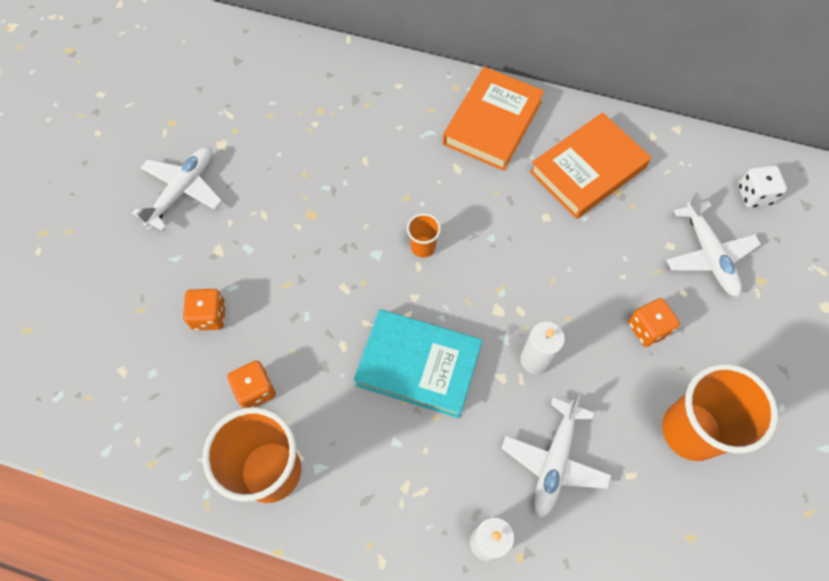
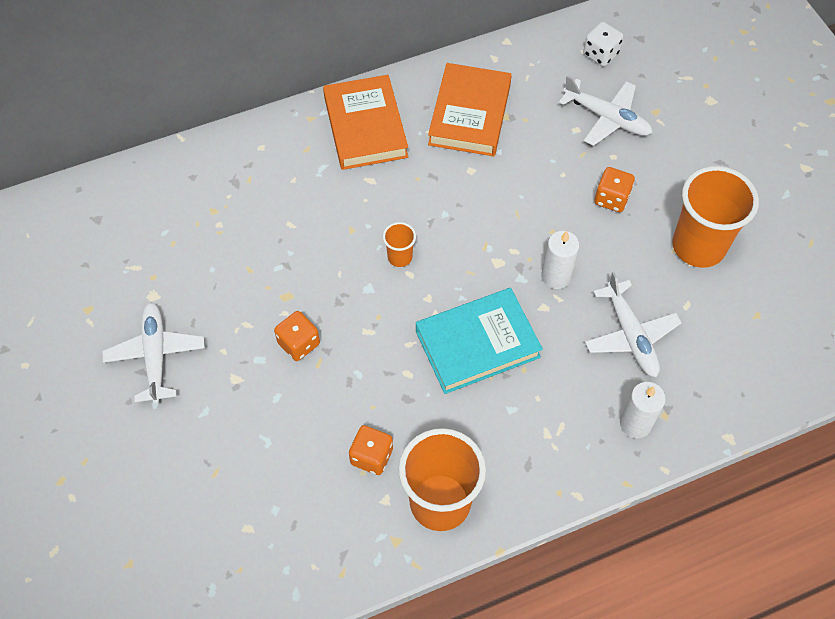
camera: 40 degrees left, 5 degrees down
orange dice [183,289,226,331] -> orange dice moved to [274,311,320,361]

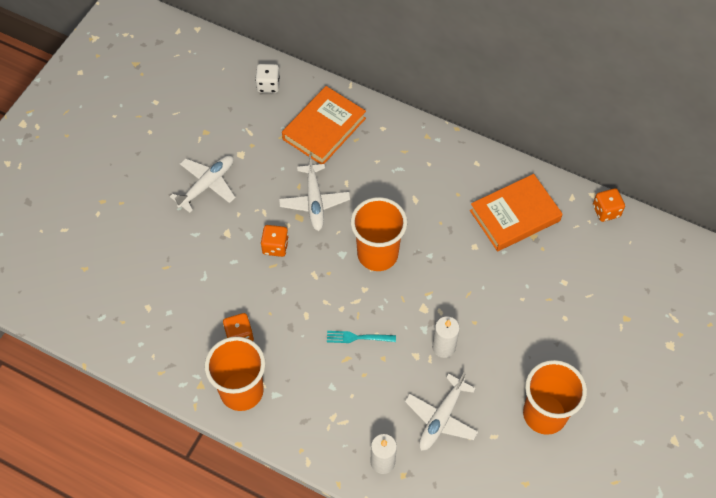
camera: 50 degrees right, 0 degrees up
orange book [323,75,408,170] -> orange book moved to [282,86,366,164]
orange cup [383,222,416,267] -> orange cup [351,197,407,271], size x2.20
turquoise book [416,288,543,394] -> turquoise fork [327,331,396,343]
white plane [559,76,653,146] -> white plane moved to [279,155,350,231]
white dice [583,22,623,66] -> white dice moved to [255,64,280,93]
orange dice [594,167,635,212] -> orange dice moved to [593,188,625,222]

